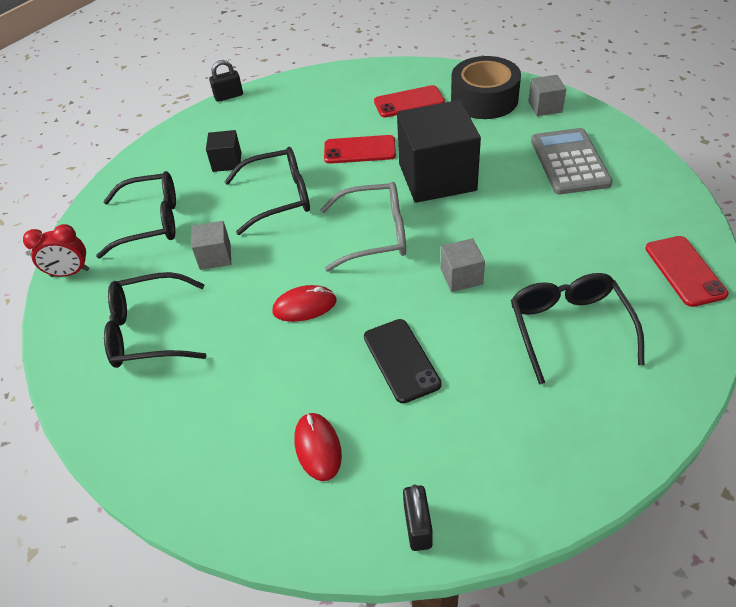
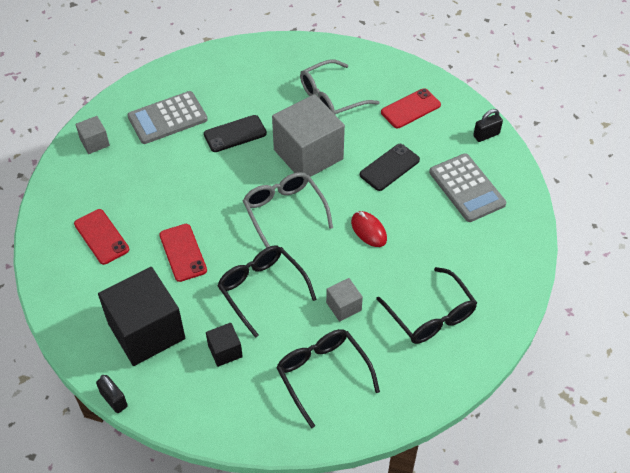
camera: 115 degrees left, 5 degrees up
red clock [23,224,89,277] -> none
red mouse [294,413,342,481] -> grey calculator [429,153,506,222]
black cube [397,100,481,203] -> black cube moved to [98,267,185,366]
grey cube [441,238,485,292] -> grey cube [272,94,345,177], size x2.18
black tape [451,56,521,119] -> none
black glasses [511,273,644,384] -> grey glasses [300,60,380,114]
red phone [645,236,729,307] -> red phone moved to [381,88,441,128]
none -> black phone [204,115,267,152]

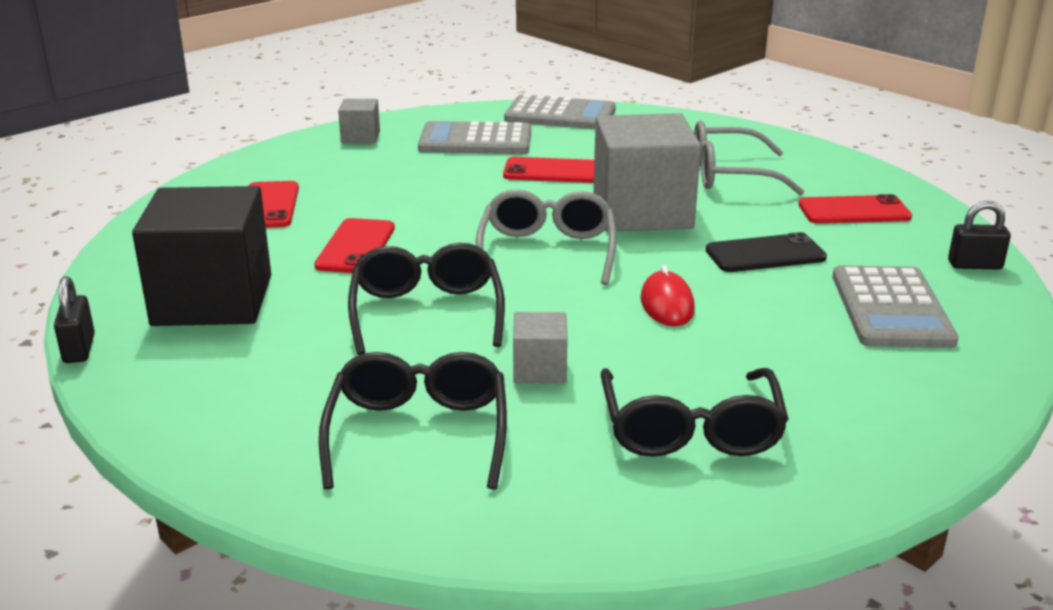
camera: 30 degrees right, 25 degrees down
black phone [204,115,267,152] -> red phone [503,157,594,183]
black cube [206,323,243,367] -> none
none -> grey calculator [504,94,616,129]

